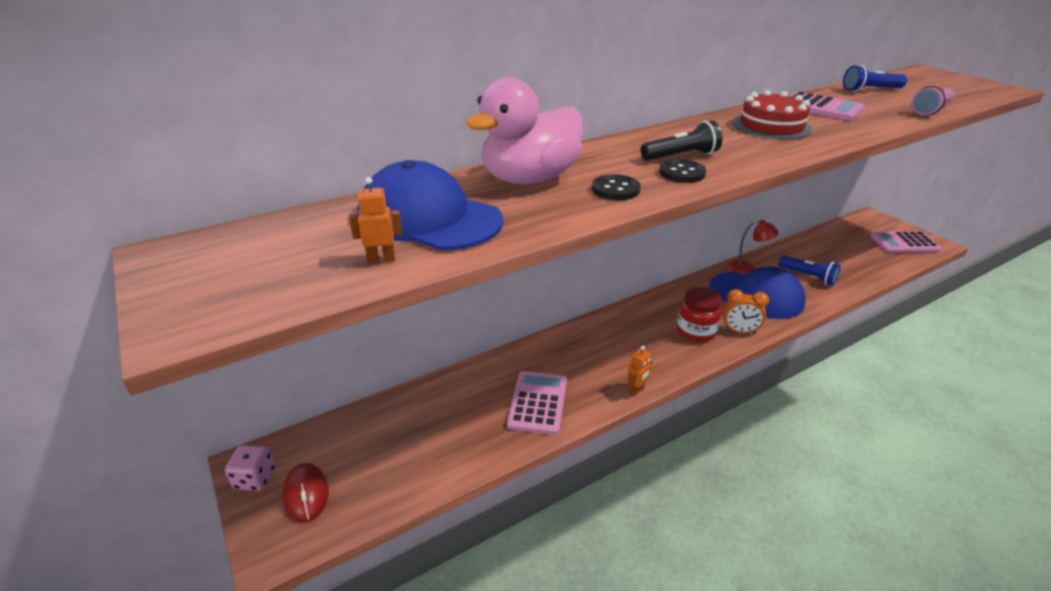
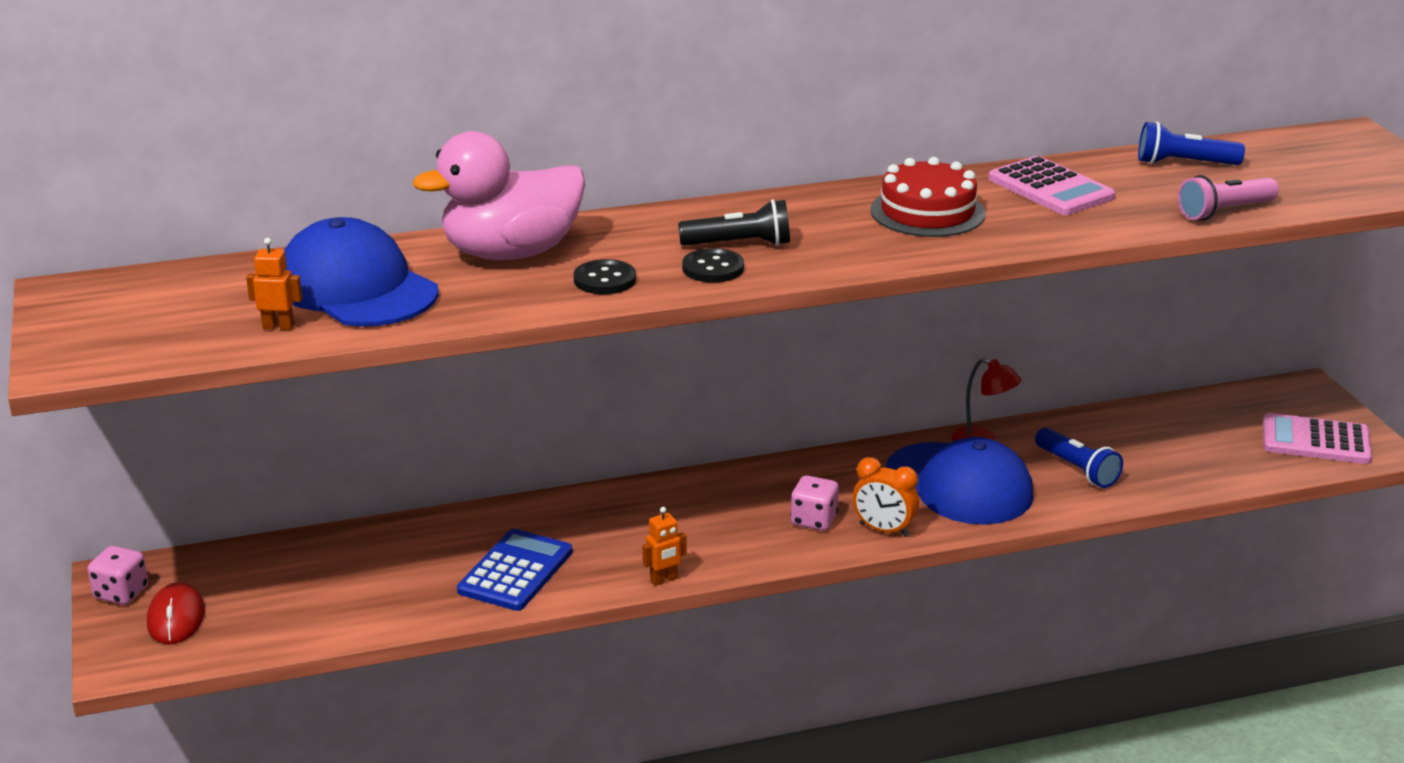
camera: 15 degrees right, 5 degrees down
pink calculator [507,371,567,435] -> blue calculator [457,529,573,611]
red jar [677,287,722,342] -> pink dice [790,475,839,531]

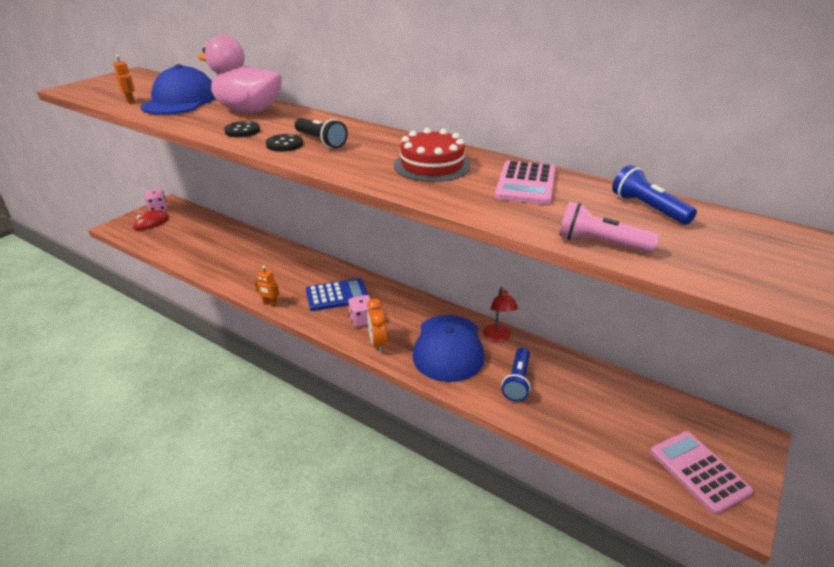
camera: 50 degrees right, 5 degrees up
blue calculator [457,529,573,611] -> blue calculator moved to [306,278,368,311]

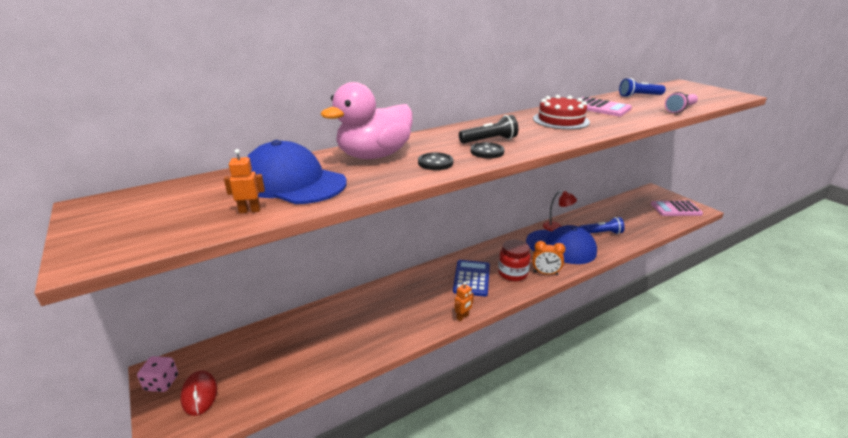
camera: 65 degrees left, 5 degrees down
pink dice [348,295,375,327] -> red jar [498,239,531,281]
blue flashlight [502,348,531,402] -> blue flashlight turned 45 degrees counterclockwise [579,217,625,234]

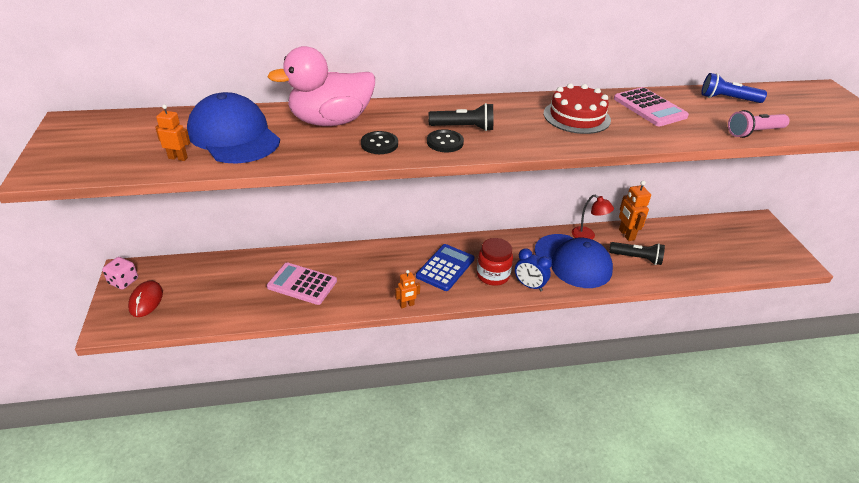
camera: 20 degrees right, 10 degrees up
orange clock [532,241,566,275] -> blue clock [515,248,552,291]
blue flashlight [579,217,625,234] -> black flashlight [609,242,665,265]
pink calculator [651,201,703,216] -> pink calculator moved to [267,263,337,305]
none -> orange robot [619,181,651,241]

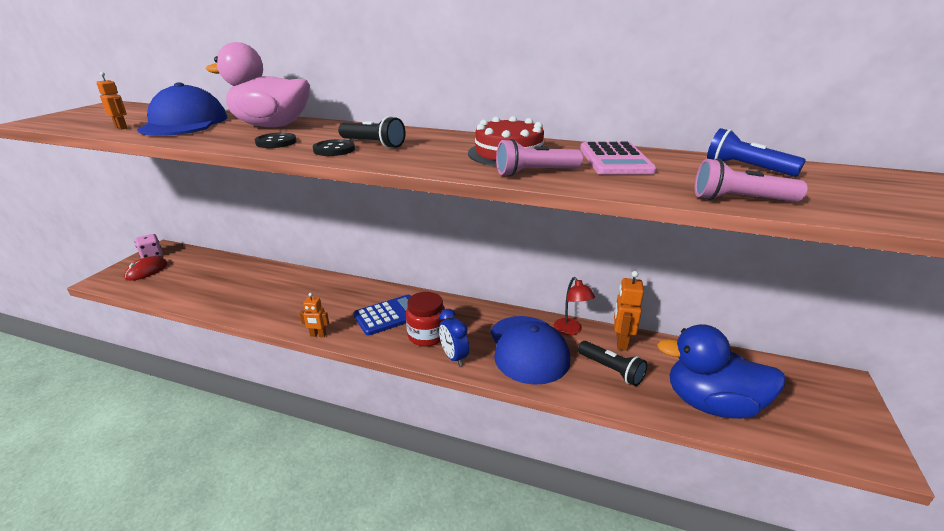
camera: 30 degrees right, 10 degrees down
pink calculator [267,263,337,305] -> none
none -> pink flashlight [496,139,583,176]
none -> blue duck [657,324,786,419]

